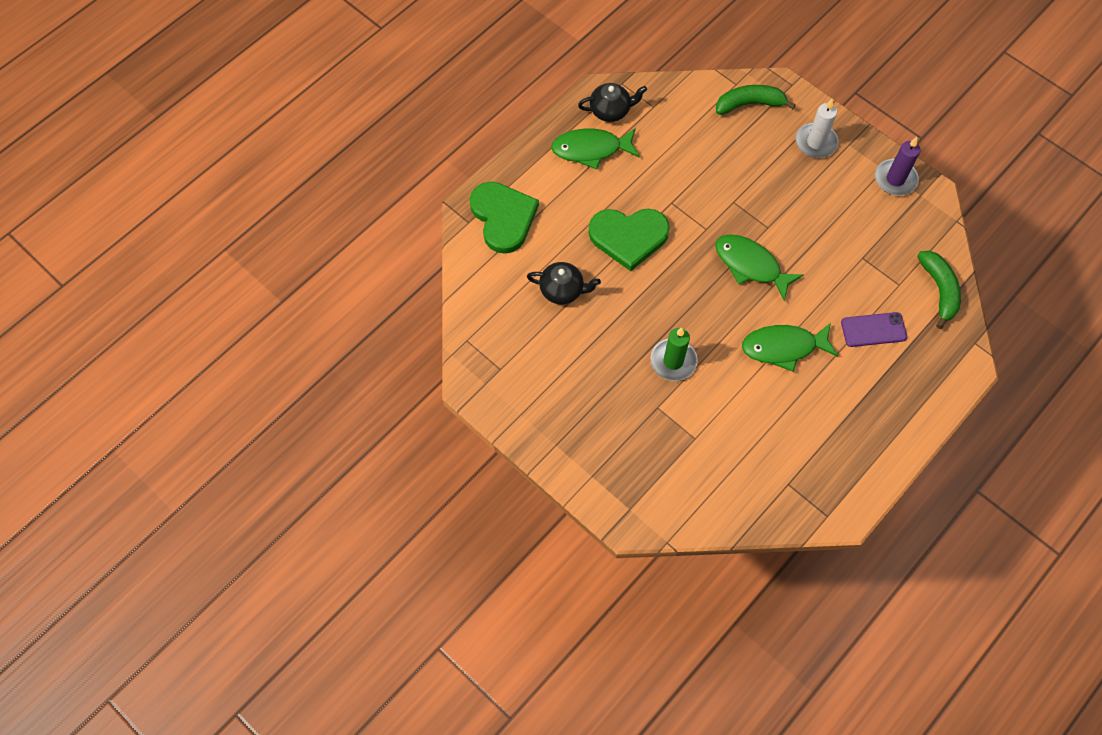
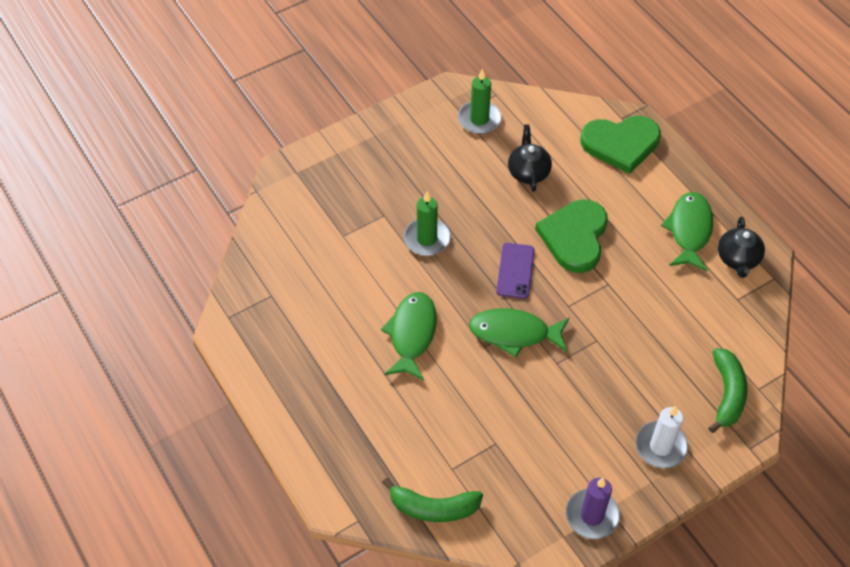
camera: 105 degrees right, 10 degrees down
black teapot [527,262,601,305] -> black teapot turned 150 degrees clockwise [508,124,552,192]
green fish [715,234,804,301] -> green fish turned 135 degrees counterclockwise [469,308,569,357]
purple phone [841,312,907,347] -> purple phone moved to [496,243,535,299]
none -> green candle [458,69,502,134]

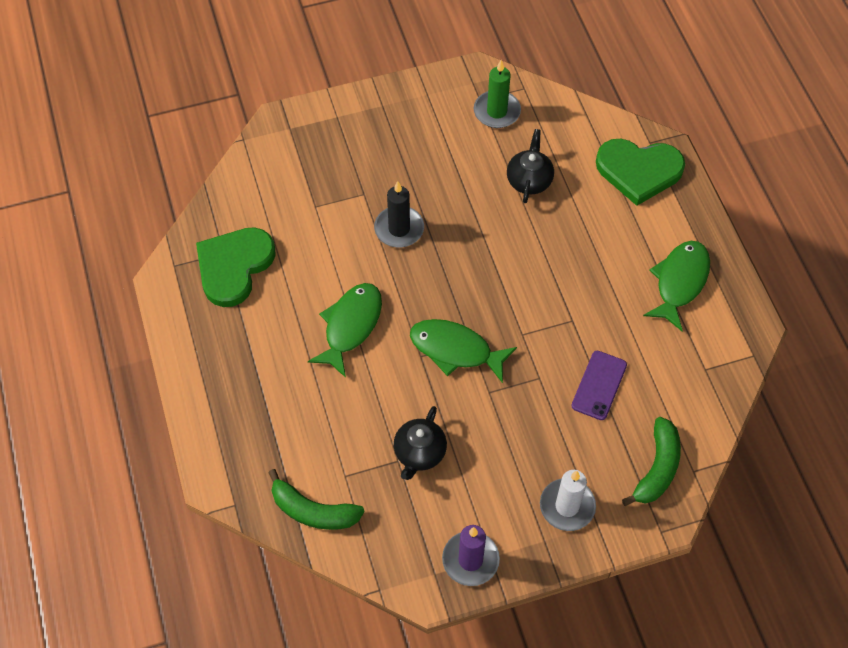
camera: 15 degrees right, 5 degrees up
green candle [404,191,450,256] -> black candle [374,181,424,247]
purple phone [496,243,535,299] -> purple phone moved to [571,351,627,420]
green heart [535,199,608,273] -> green heart moved to [196,227,276,307]
black teapot [718,217,765,278] -> black teapot moved to [394,406,447,480]

